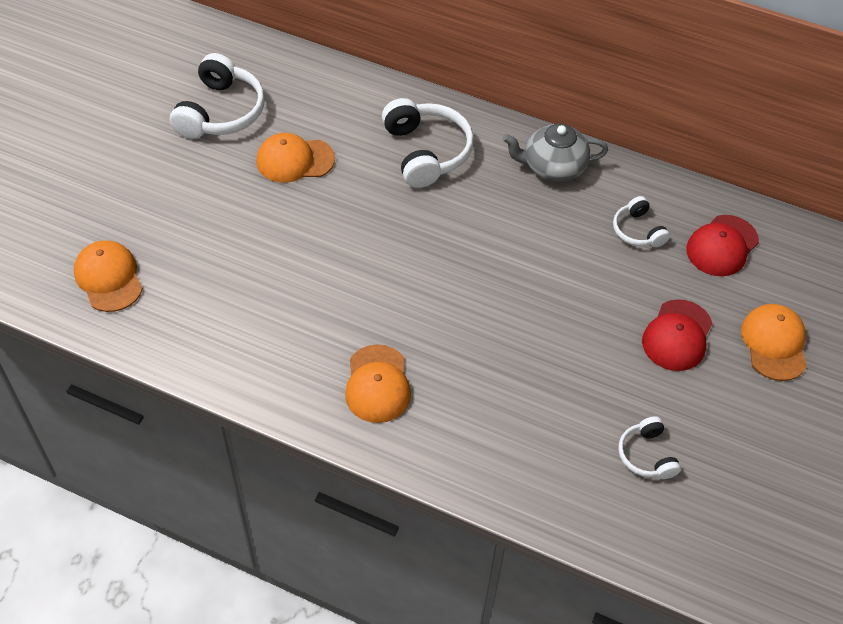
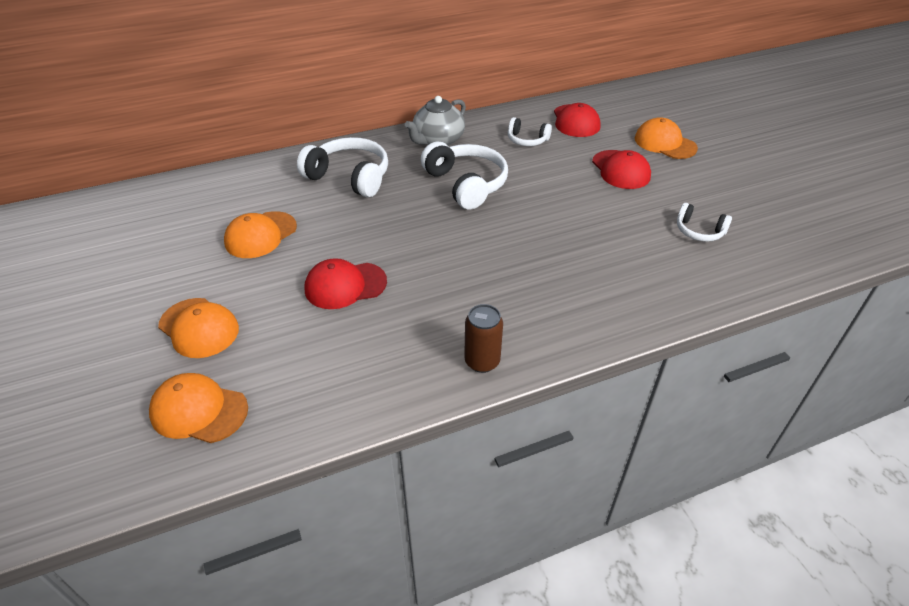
camera: 45 degrees left, 10 degrees down
white headphones [170,53,265,139] -> white headphones moved to [421,141,508,210]
orange cap [345,344,411,423] -> orange cap moved to [158,298,239,358]
none -> red cap [305,258,387,309]
none -> brown can [464,304,503,373]

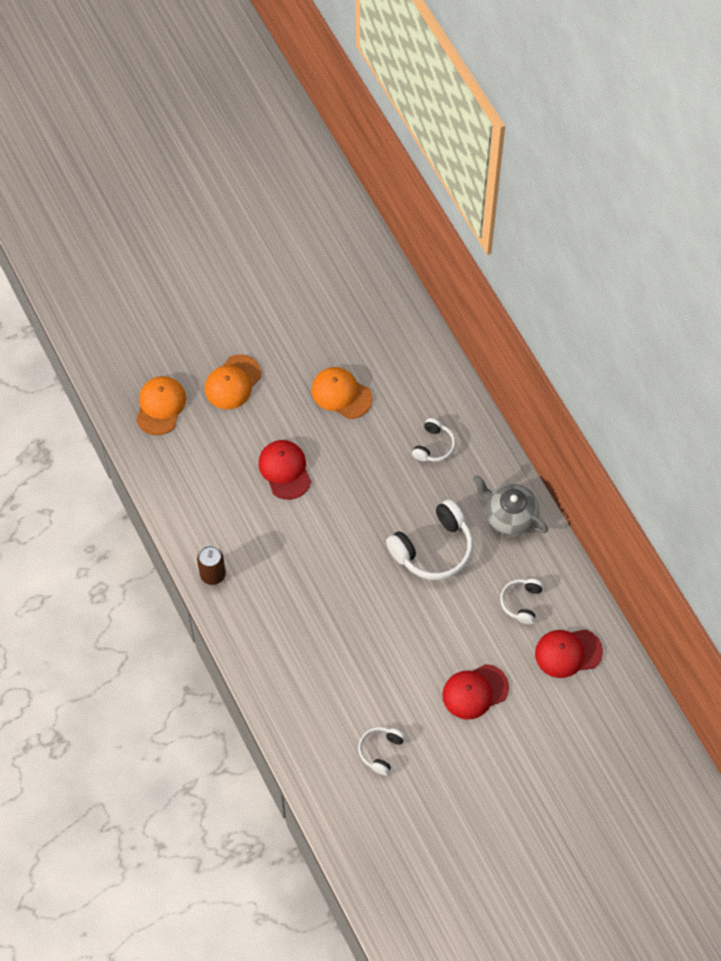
camera: 85 degrees right, 20 degrees up
white headphones [297,137,388,197] -> white headphones [412,418,456,462], size x0.55
orange cap [635,117,698,159] -> none

